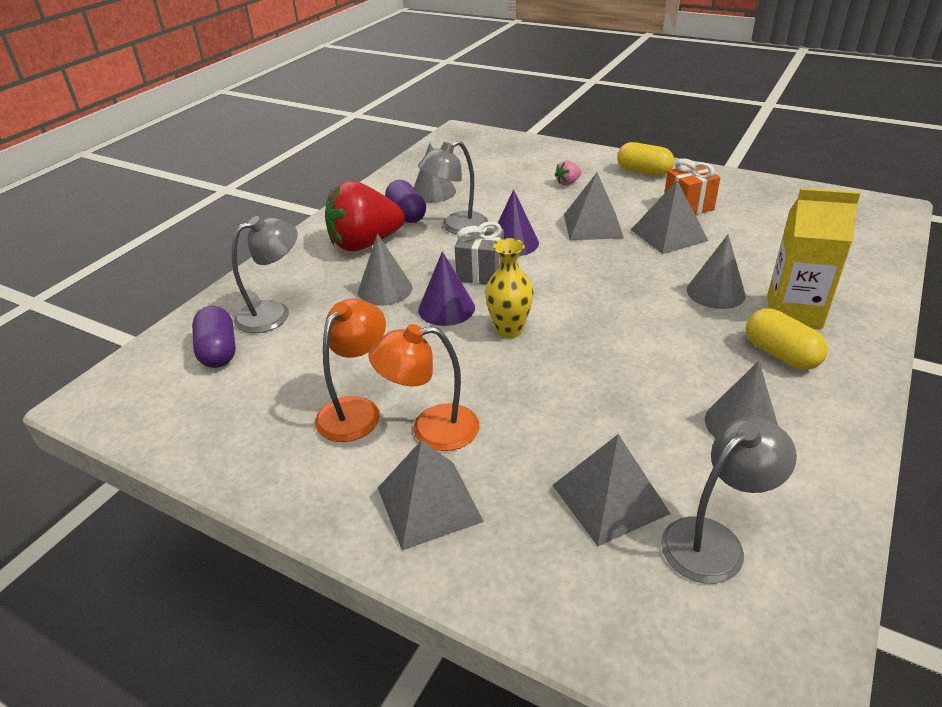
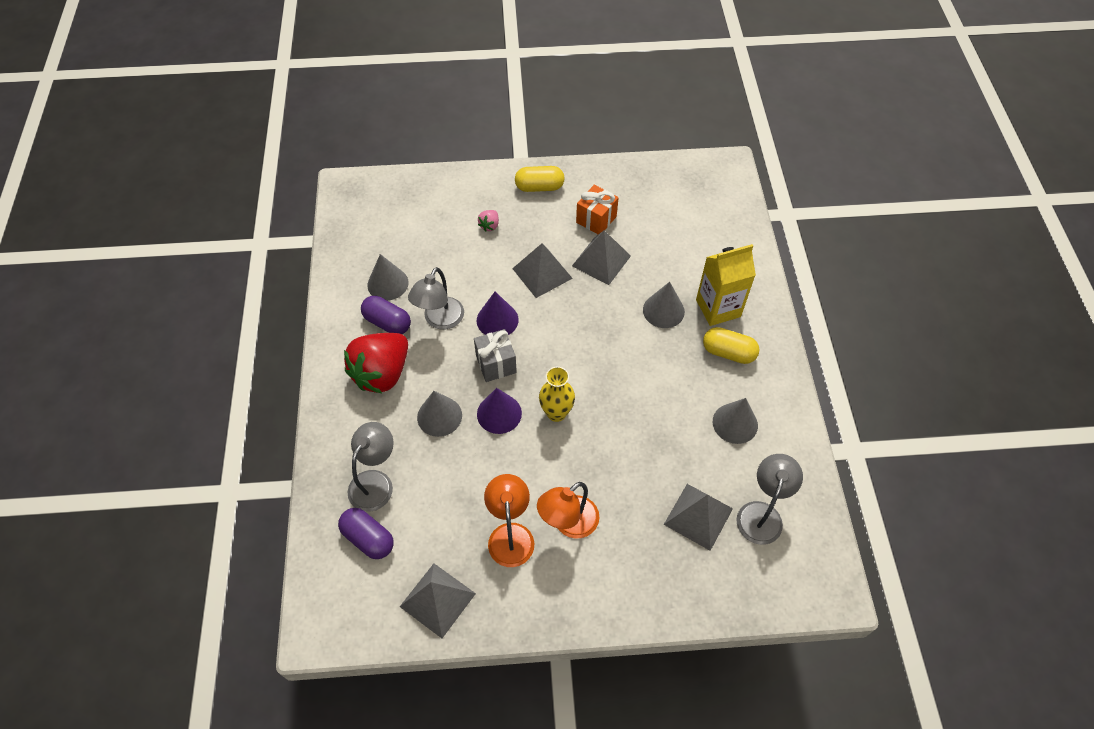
camera: 35 degrees left, 20 degrees up
grey pyramid [378,440,484,550] -> grey pyramid moved to [400,564,476,638]

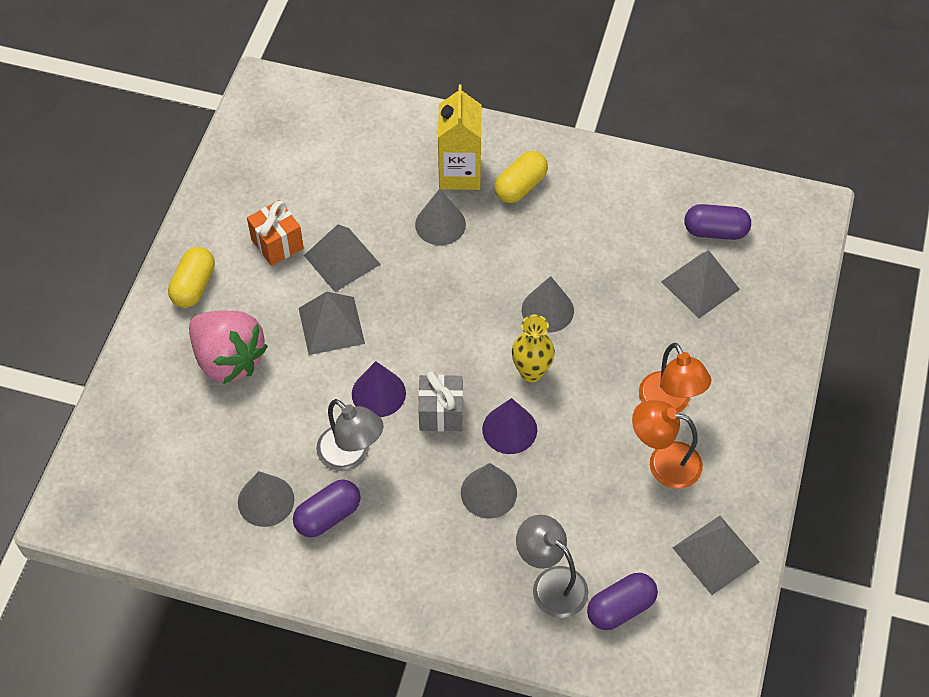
camera: 70 degrees left, 0 degrees up
red strawberry [344,333,408,393] -> none
pink strawberry [478,210,499,232] -> pink strawberry [189,310,268,384], size x2.49
grey cone [713,398,758,444] -> grey cone moved to [522,276,574,333]
grey lamp [736,454,803,545] -> purple capsule [684,204,751,240]

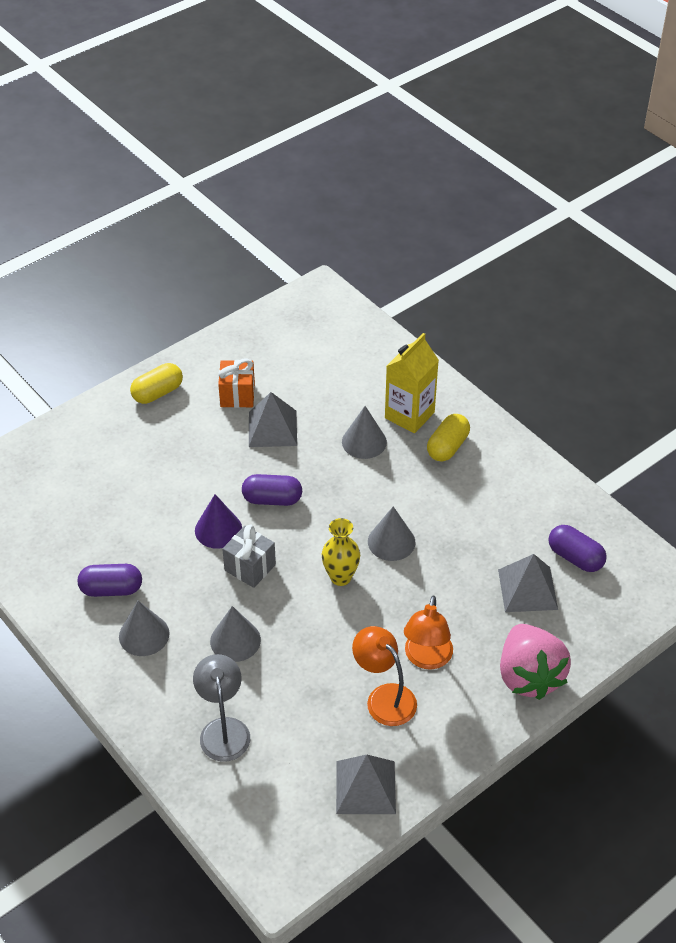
camera: 35 degrees right, 10 degrees down
pink strawberry [189,310,268,384] -> pink strawberry moved to [500,624,571,700]
grey cone [238,471,294,527] -> grey cone moved to [119,601,170,656]
grey pyramid [299,292,365,355] -> none
grey lamp [316,399,384,471] -> none
purple cone [482,398,537,454] -> none
yellow capsule [494,151,548,203] -> yellow capsule turned 45 degrees counterclockwise [427,414,470,462]
purple capsule [587,573,658,630] -> purple capsule moved to [242,474,302,506]

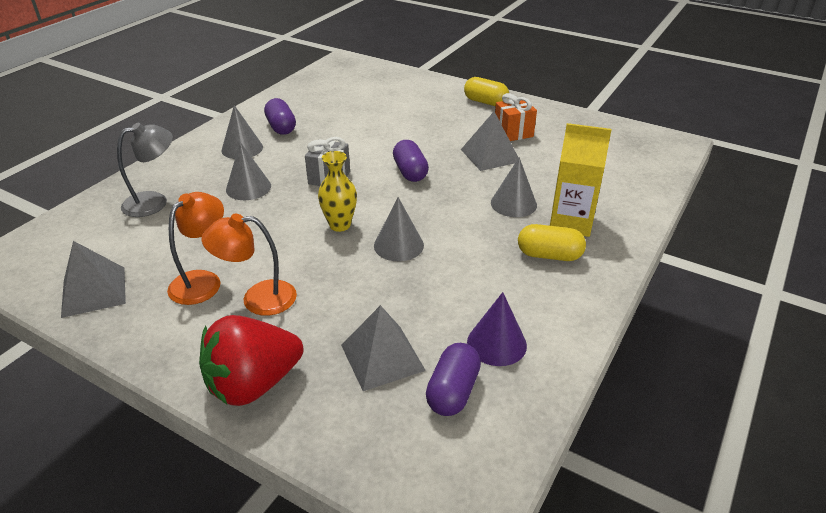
camera: 70 degrees right, 10 degrees down
purple cone [195,494,242,549] -> purple cone moved to [467,292,527,366]
pink strawberry [500,624,571,700] -> red strawberry [199,315,303,406]

